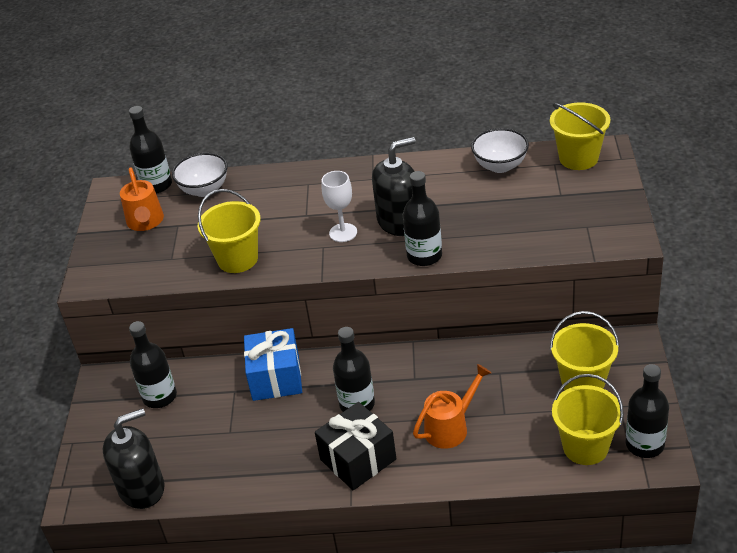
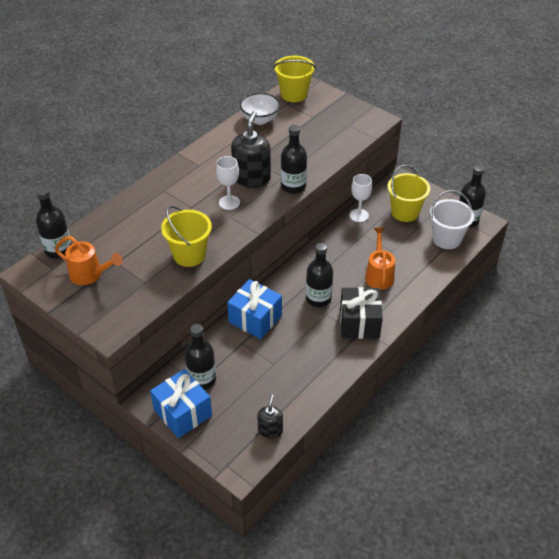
camera: 55 degrees left, 5 degrees up
black soap dispenser [103,408,165,509] -> black soap dispenser [257,395,283,439], size x0.56
white bowl [172,153,228,197] -> none
yellow bucket [552,374,624,465] -> white bucket [430,190,474,249]
none -> blue gift [150,369,212,438]
none -> white goblet [350,174,372,222]

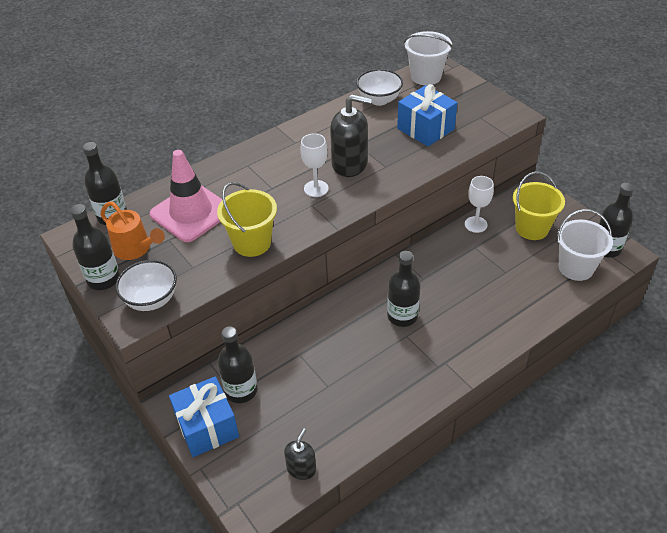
camera: 15 degrees right, 0 degrees up
blue gift [227,279,282,339] -> blue gift moved to [397,84,457,147]
black soap dispenser [231,111,271,187] -> black soap dispenser turned 75 degrees clockwise [330,94,372,177]
yellow bucket [273,56,316,102] -> white bucket [404,31,453,85]
black bottle [281,125,307,194] -> black bottle moved to [70,204,120,290]
black gift [340,287,383,339] -> none
orange watering can [365,227,395,290] -> none
none -> white bowl [115,260,177,311]
none -> pink traffic cone [150,150,223,242]

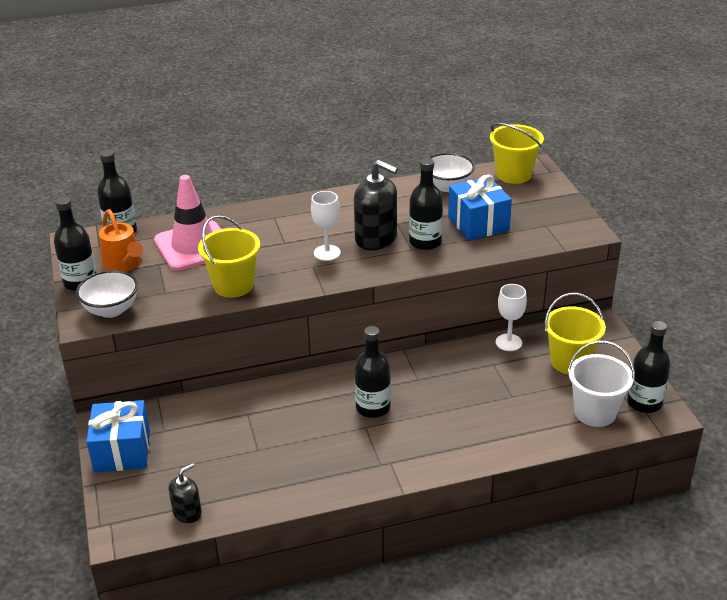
camera: 20 degrees right, 10 degrees down
black bottle [218,326,258,403] -> black bottle moved to [409,158,443,250]
white bucket [404,31,453,85] -> yellow bucket [490,123,544,184]

